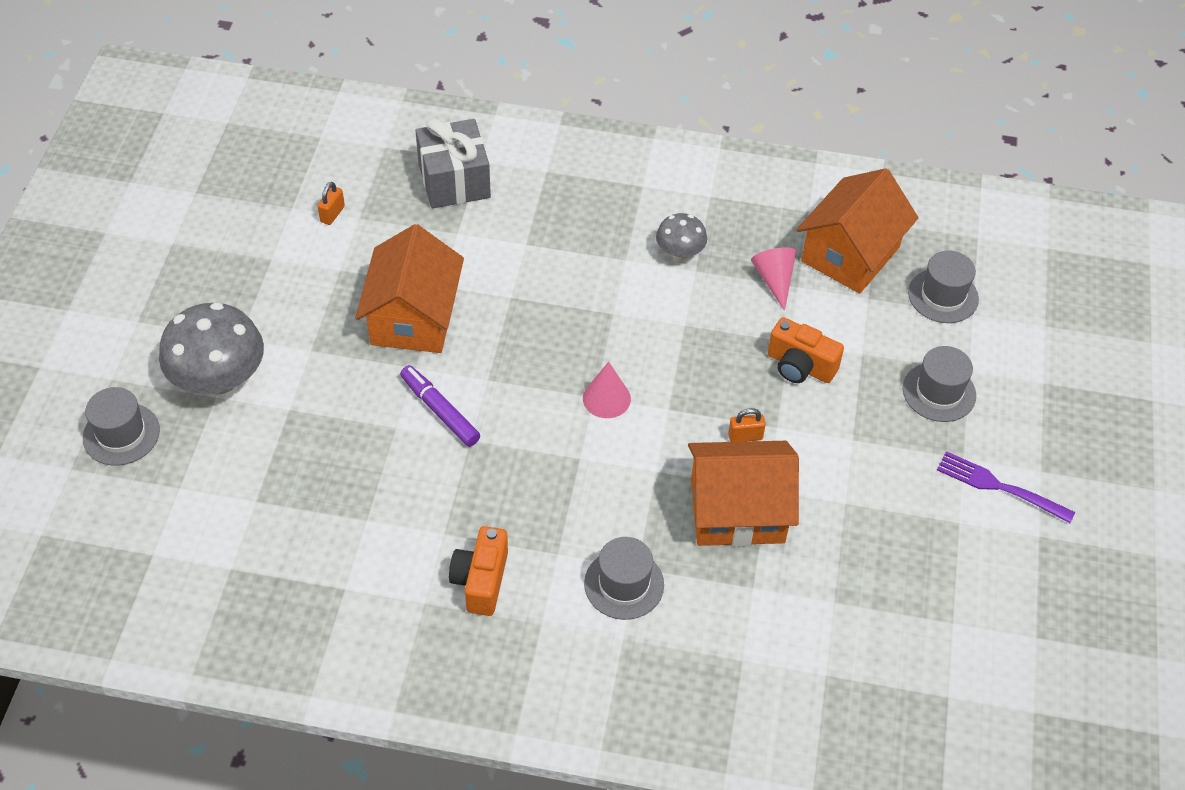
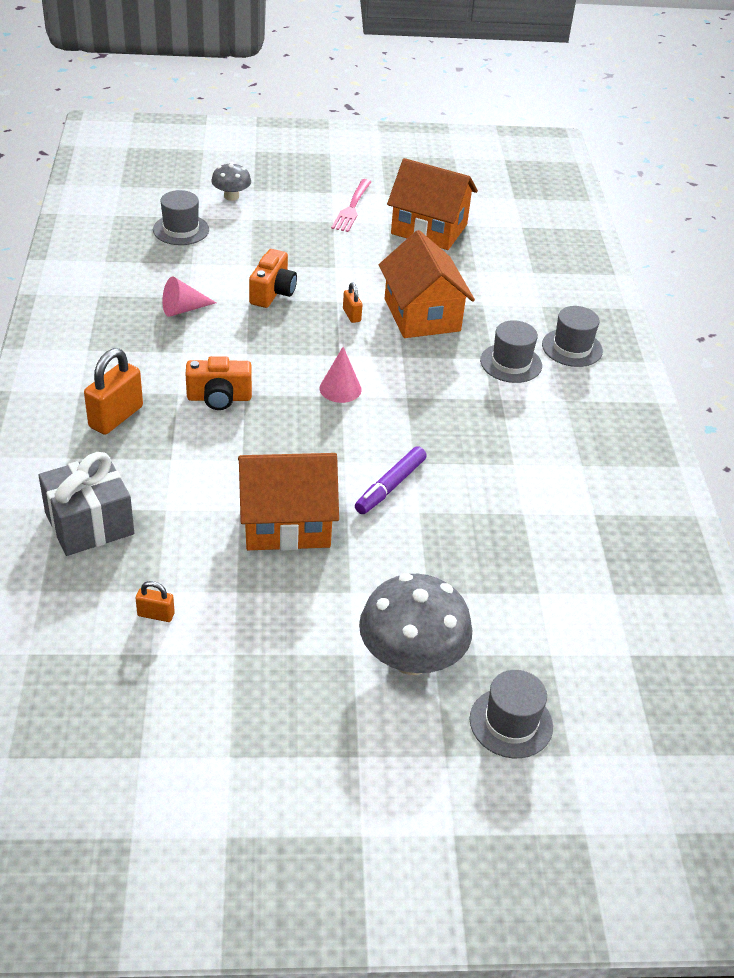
camera: 105 degrees left, 10 degrees down
orange camera [449,526,508,616] -> orange camera moved to [186,356,252,410]
grey mushroom [656,213,707,260] -> grey mushroom moved to [211,162,251,201]
orange house [796,168,918,294] -> orange house moved to [387,158,478,250]
grey hat [903,346,976,422] -> grey hat moved to [542,306,603,367]
purple fork [937,451,1075,523] -> pink fork [331,179,372,232]
none -> orange padlock [84,348,143,435]

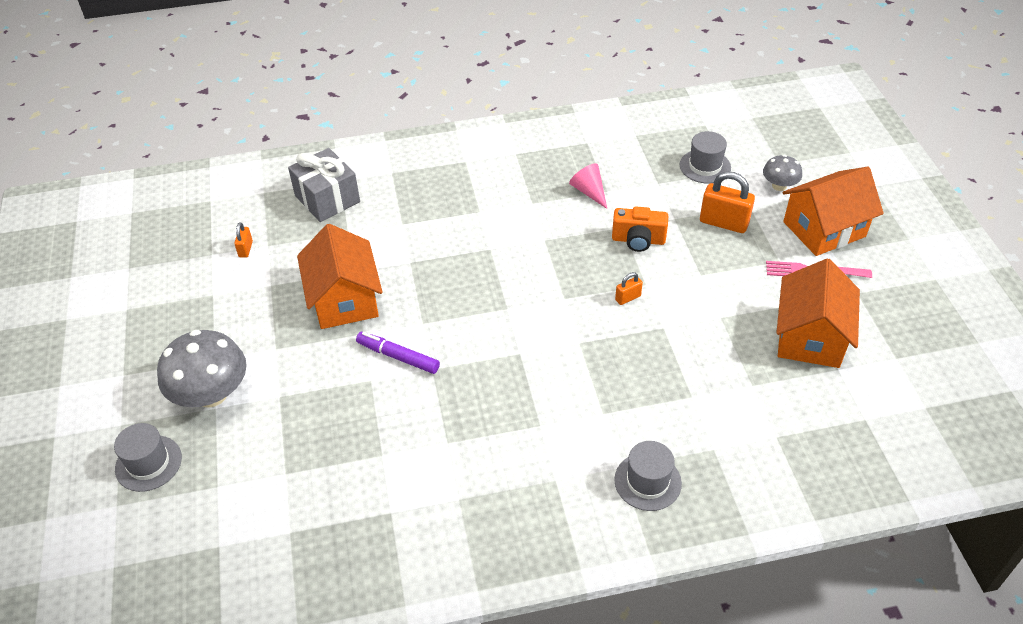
camera: 85 degrees right, 5 degrees up
orange padlock [84,348,143,435] -> orange padlock moved to [700,172,755,233]
orange camera [186,356,252,410] -> none
pink cone [320,347,362,403] -> none
orange house [379,230,475,338] -> orange house moved to [783,166,884,256]
grey hat [480,320,542,383] -> none

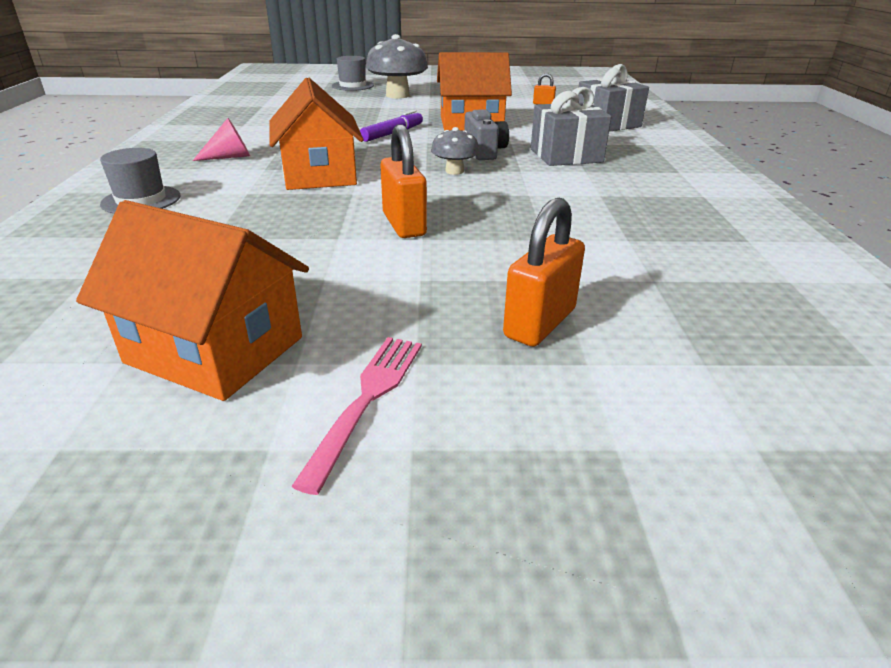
camera: 100 degrees right, 15 degrees down
pink cone [569,163,607,209] -> pink cone moved to [192,118,250,161]
orange camera [612,206,668,252] -> none
orange padlock [615,272,643,305] -> orange padlock [380,124,427,238], size x1.96
grey hat [680,131,731,183] -> none
grey mushroom [763,155,802,191] -> grey mushroom moved to [431,127,479,175]
orange house [783,166,884,256] -> orange house moved to [270,78,364,190]
none -> grey camera [464,109,509,160]
none -> grey gift [531,87,611,166]

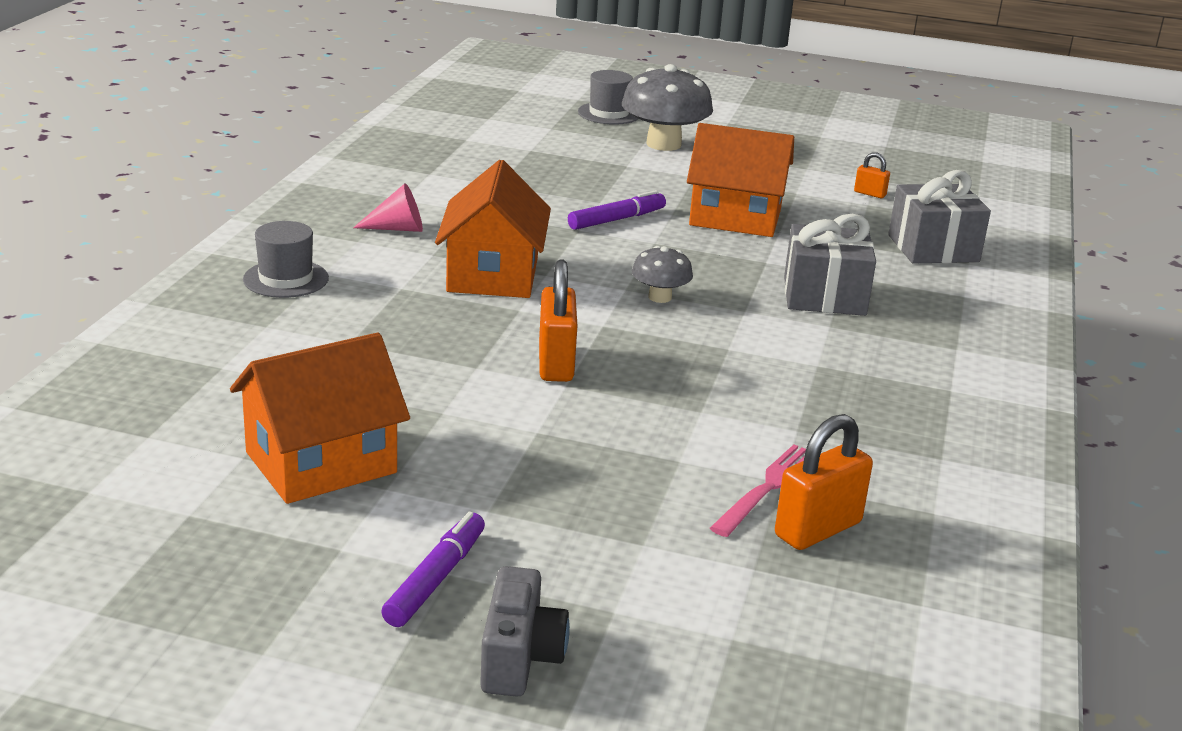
camera: 15 degrees right, 5 degrees down
orange house [76,200,309,401] -> orange house turned 75 degrees counterclockwise [230,333,410,504]
pink fork [292,337,422,495] -> pink fork moved to [710,444,806,537]
grey camera [464,109,509,160] -> grey camera moved to [480,566,570,697]
orange padlock [503,198,585,347] -> orange padlock moved to [775,414,873,550]
none -> purple marker [381,512,485,627]

